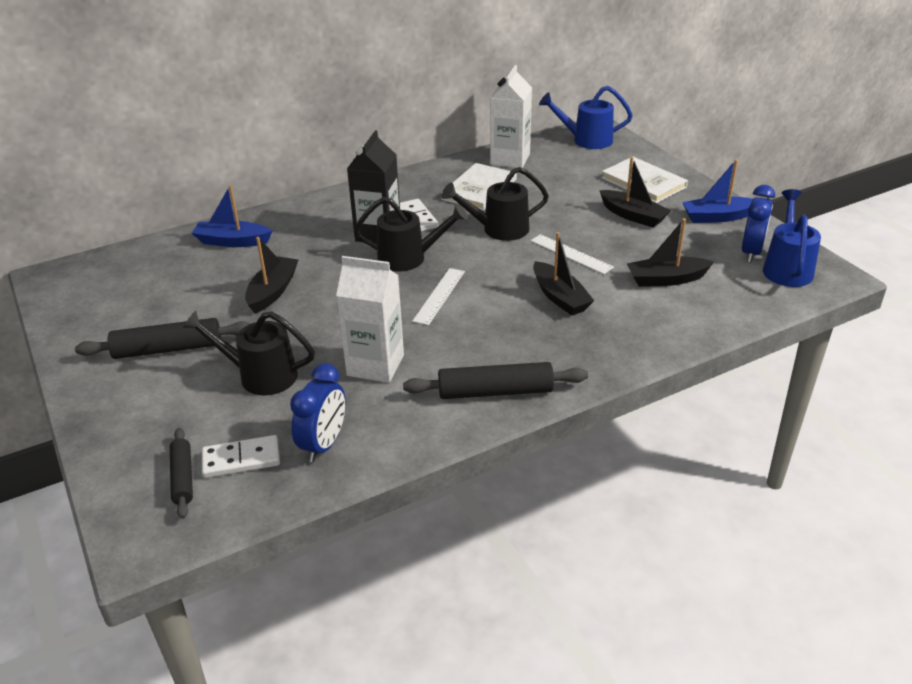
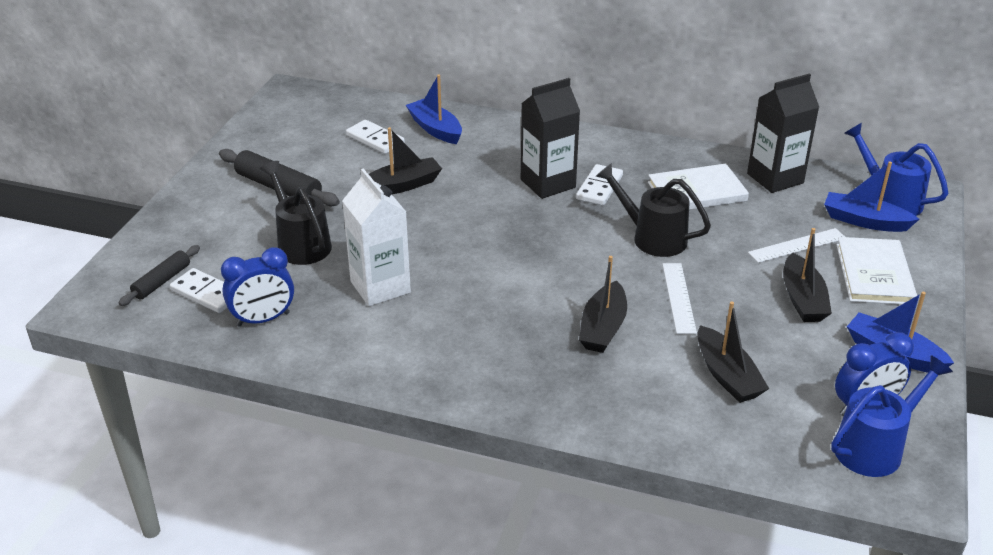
camera: 45 degrees right, 0 degrees up
black watering can [354,197,468,272] -> none
black rolling pin [403,362,588,399] -> none
white ruler [412,268,465,325] -> white ruler moved to [748,228,845,263]
white carton [490,65,532,168] -> black carton [747,74,819,193]
black boat [627,218,714,287] -> black boat turned 150 degrees counterclockwise [697,301,769,403]
none -> white domino [346,120,405,154]
none -> blue boat [824,161,919,232]

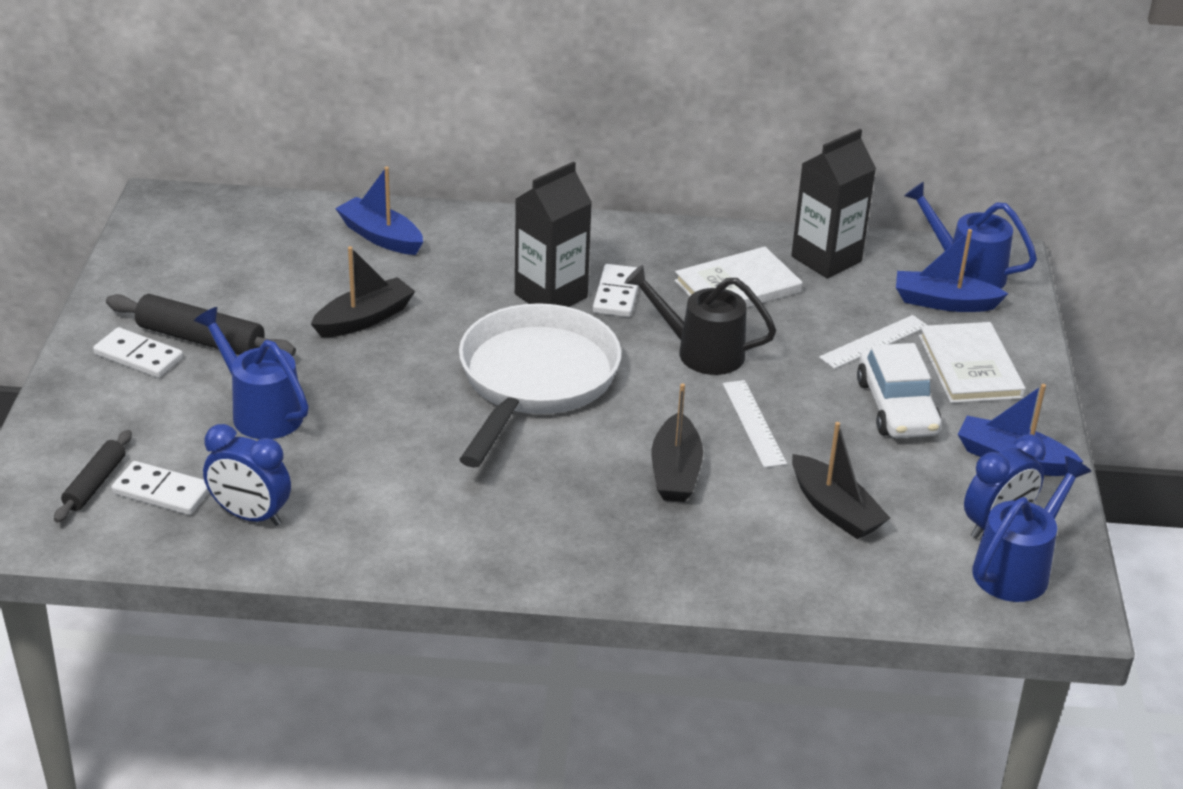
camera: 15 degrees left, 0 degrees up
blue clock [221,247,294,327] -> blue clock turned 60 degrees clockwise [203,424,291,526]
black watering can [260,161,332,265] -> blue watering can [194,307,309,439]
white carton [342,168,411,306] -> none
white domino [346,120,405,154] -> white domino moved to [93,327,183,378]
black boat [783,228,832,322] -> white car [857,343,942,438]
none -> white pan [459,303,622,468]

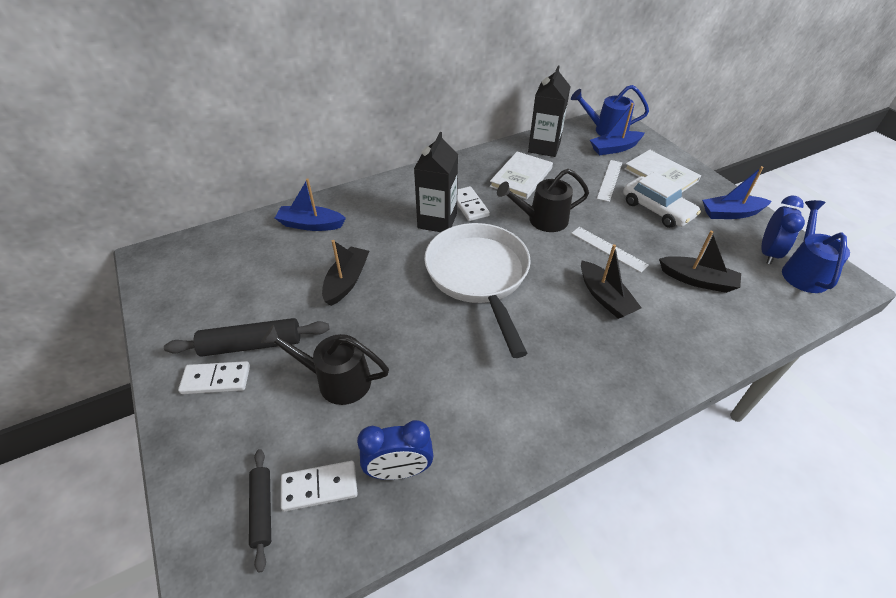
camera: 30 degrees left, 10 degrees up
blue watering can [194,307,309,439] -> black watering can [261,325,389,405]

